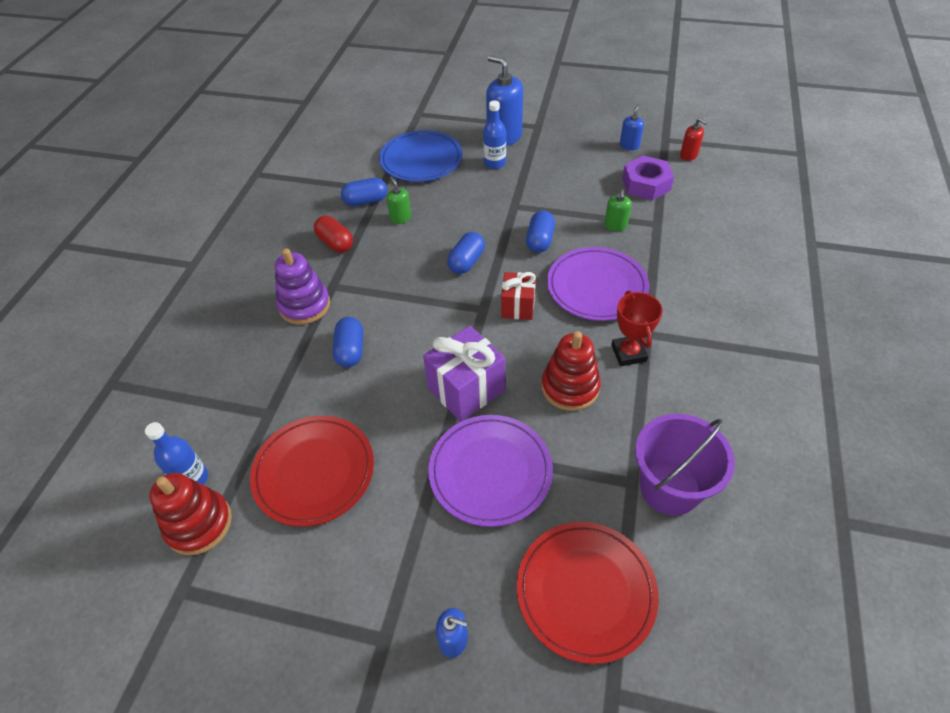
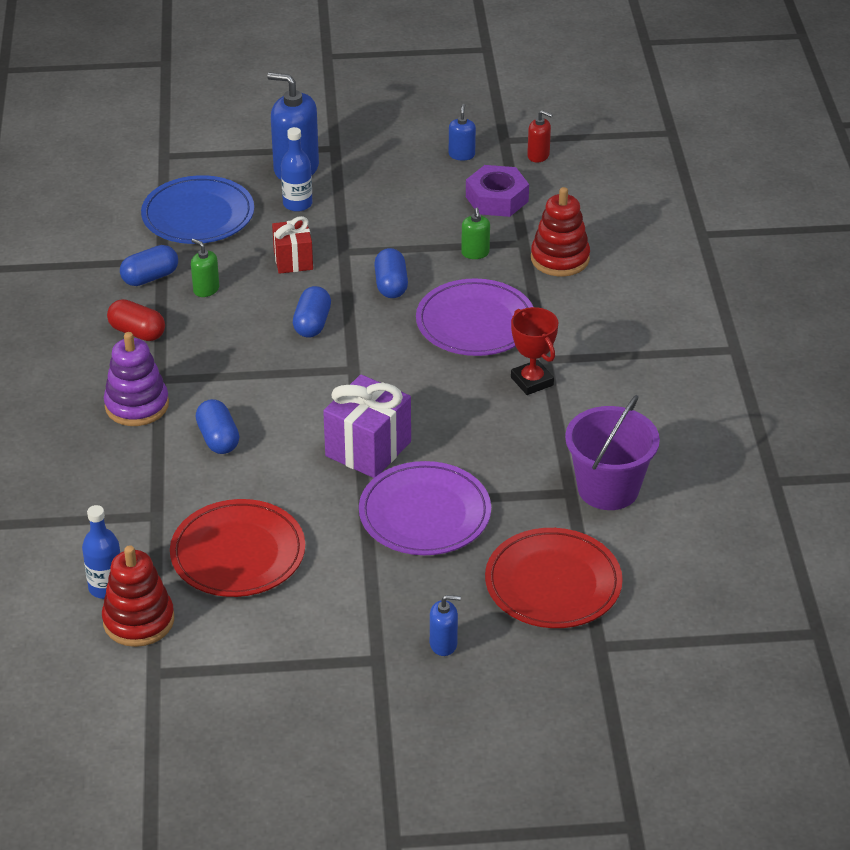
camera: 20 degrees left, 10 degrees down
red gift [501,272,536,320] -> red gift moved to [272,216,313,274]
red stacking toy [542,331,601,411] -> red stacking toy moved to [531,187,590,276]

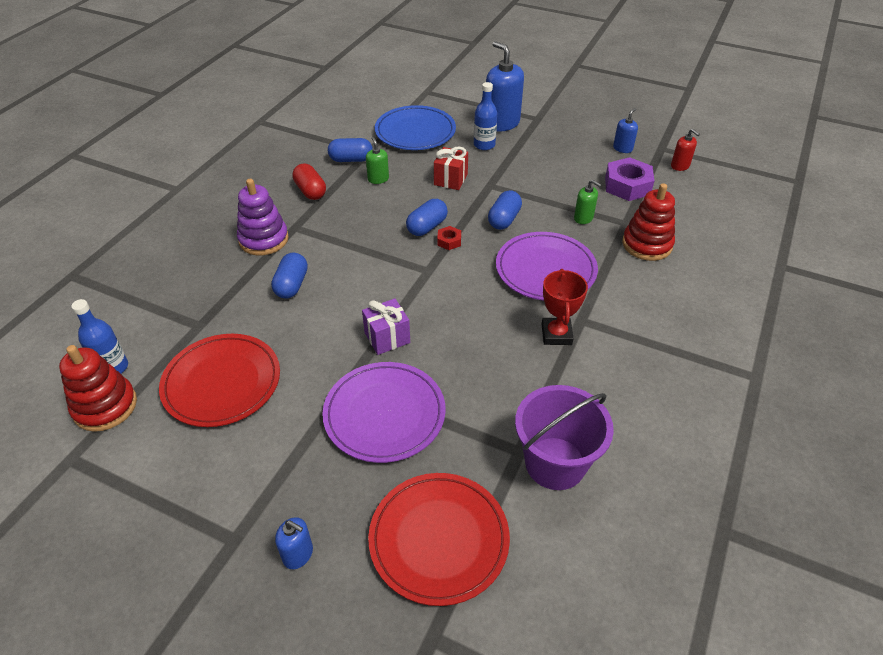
camera: 30 degrees right, 5 degrees up
purple gift [323,374,411,478] -> purple gift [362,298,410,355], size x0.63
green soap dispenser [461,208,490,259] -> green soap dispenser turned 75 degrees counterclockwise [574,180,601,224]
none -> red nut [437,226,461,250]

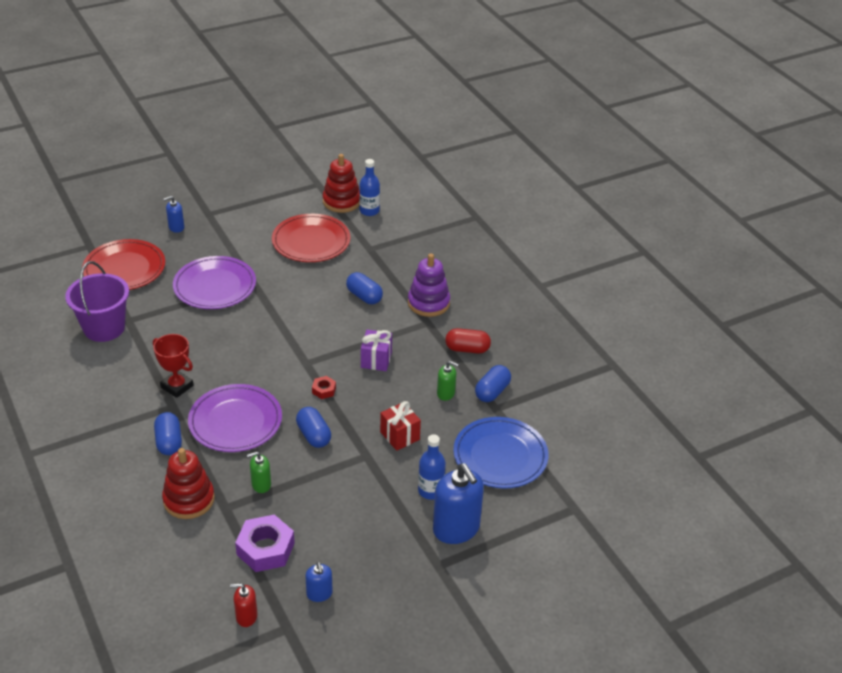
camera: 125 degrees right, 5 degrees down
purple gift [362,298,410,355] -> purple gift moved to [361,330,392,371]
blue capsule [406,199,448,236] -> blue capsule moved to [154,412,182,455]
blue soap dispenser [486,41,524,132] -> blue soap dispenser turned 60 degrees clockwise [433,463,484,544]

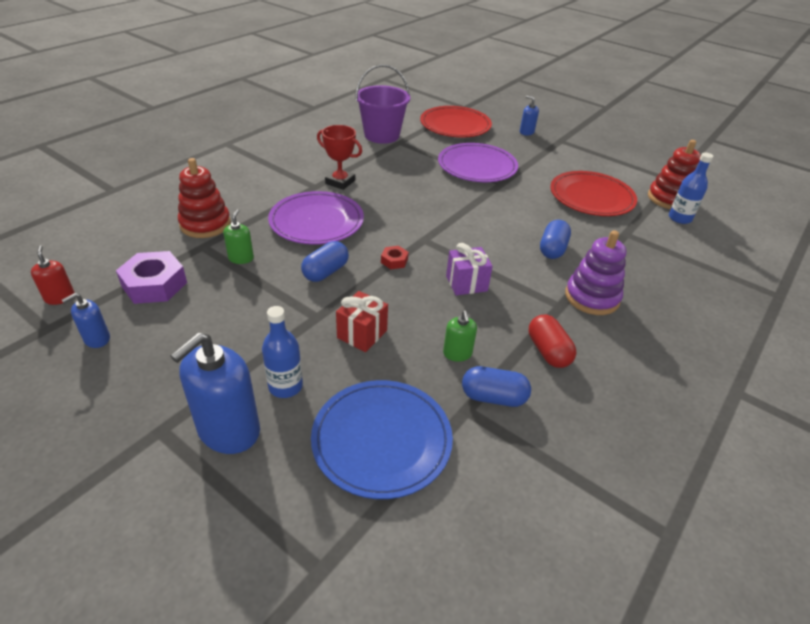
camera: 65 degrees right, 0 degrees up
red trophy [153,334,194,398] -> red trophy turned 75 degrees counterclockwise [317,125,362,190]
blue capsule [154,412,182,455] -> none
green soap dispenser [247,452,271,493] -> green soap dispenser turned 45 degrees clockwise [223,209,254,264]

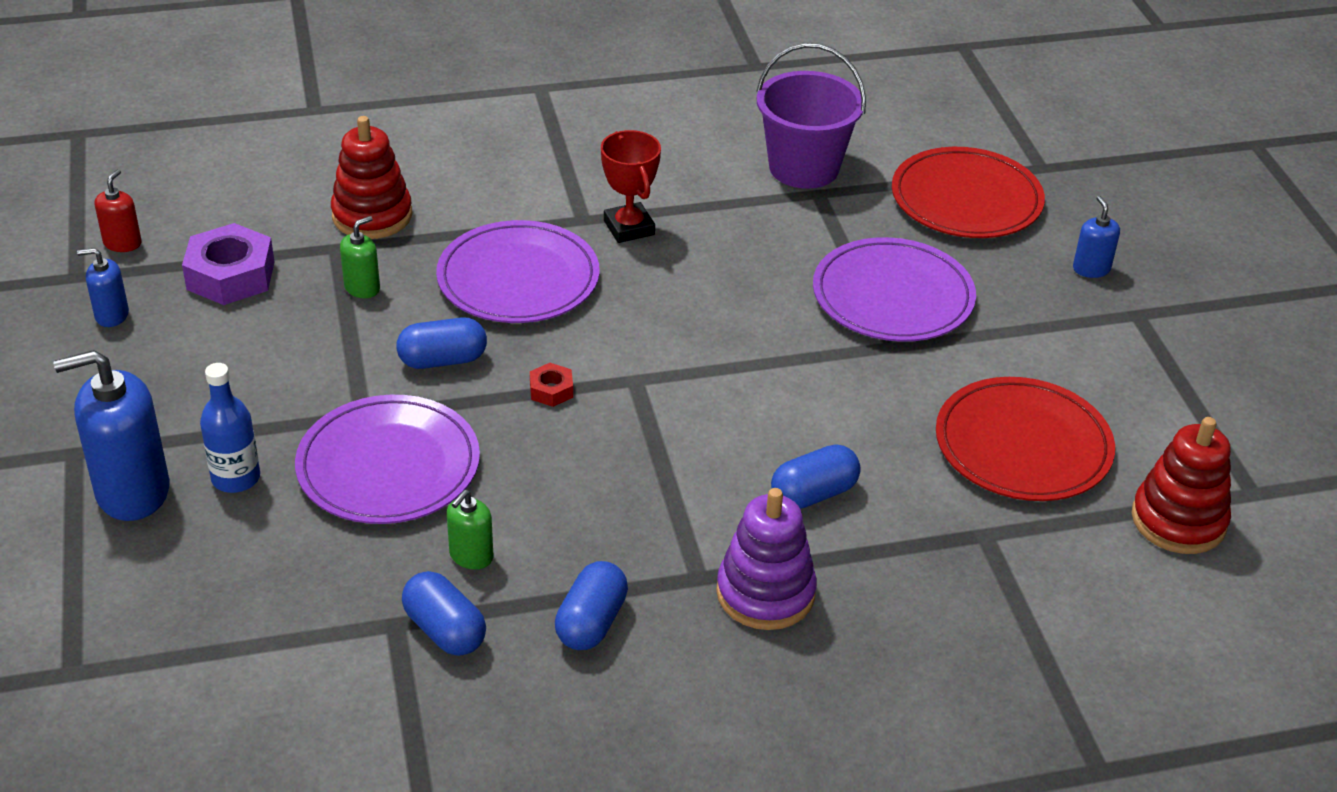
camera: 40 degrees right, 0 degrees up
blue plate [311,380,453,499] -> none
red gift [336,291,388,352] -> purple plate [295,395,480,524]
purple gift [446,243,493,295] -> none
red capsule [529,315,576,368] -> blue capsule [555,561,628,650]
blue bottle [669,152,713,224] -> none

